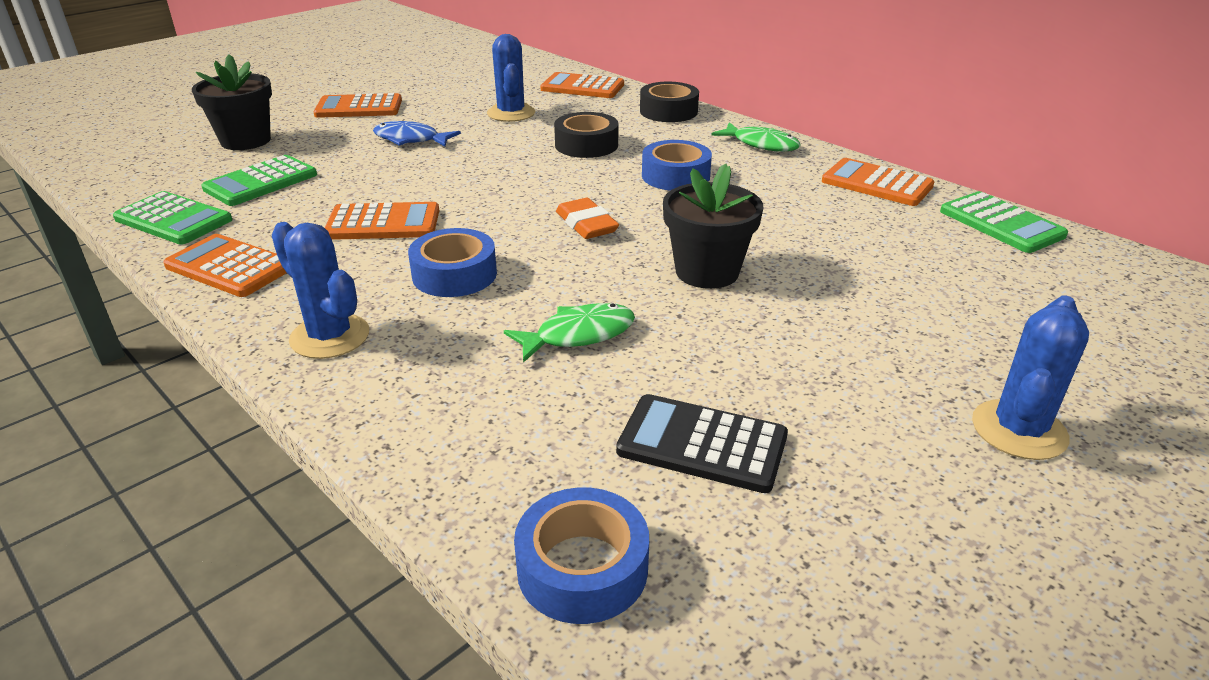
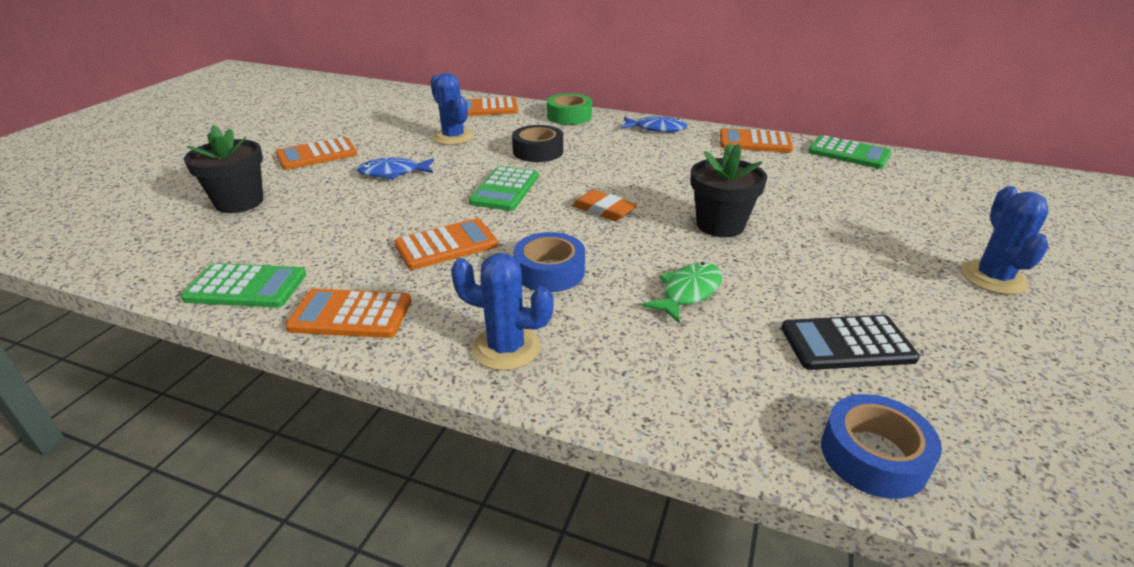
camera: 25 degrees left, 0 degrees up
green calculator [201,155,317,206] -> green calculator moved to [469,166,538,211]
black tape [640,82,699,122] -> green tape [547,93,592,125]
blue tape [642,140,712,191] -> none
green fish [711,122,801,152] -> blue fish [621,116,688,132]

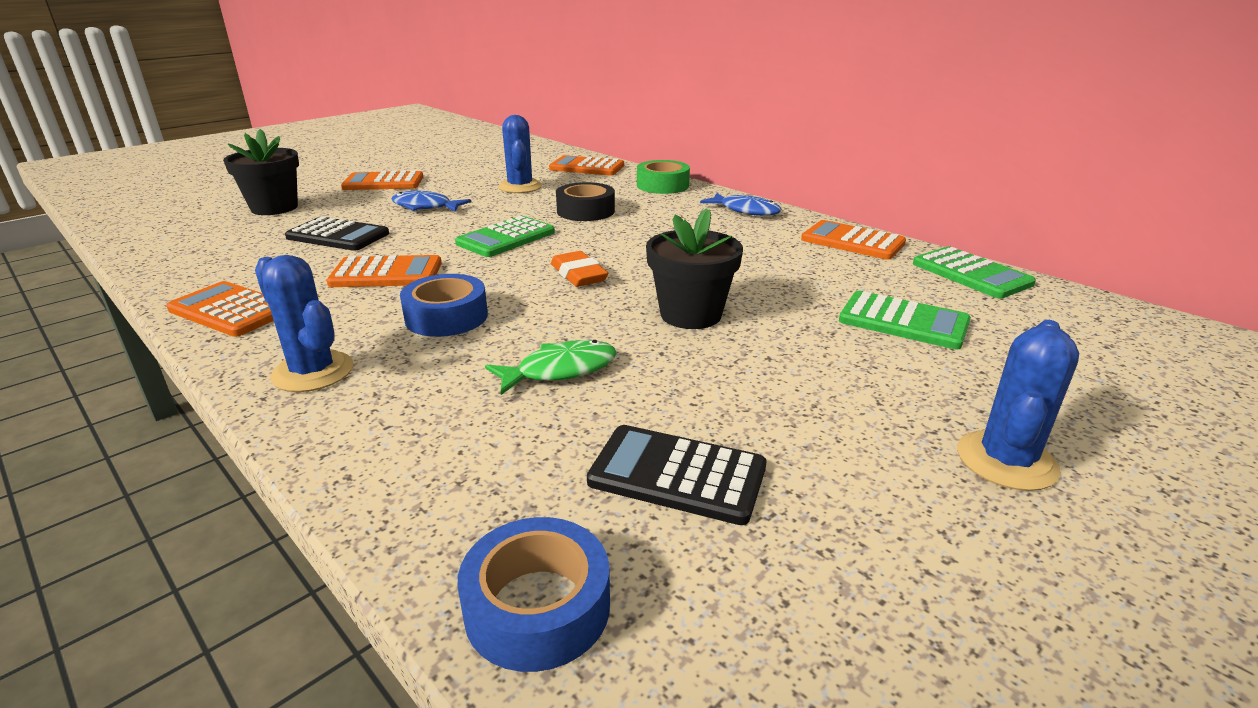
camera: 25 degrees right, 5 degrees down
green calculator [181,263,306,308] -> green calculator moved to [839,291,971,349]
none -> black calculator [285,217,389,251]

